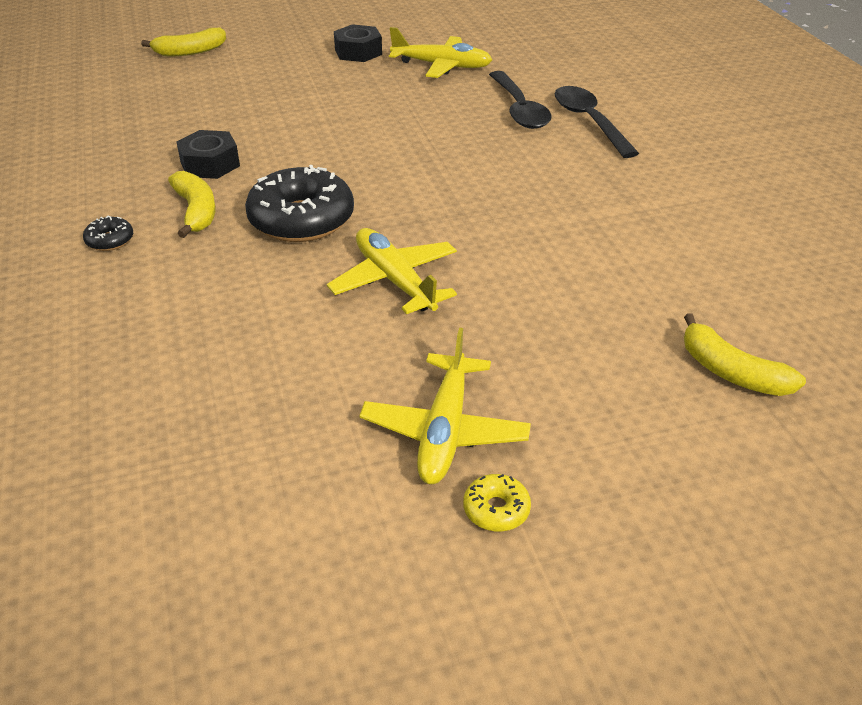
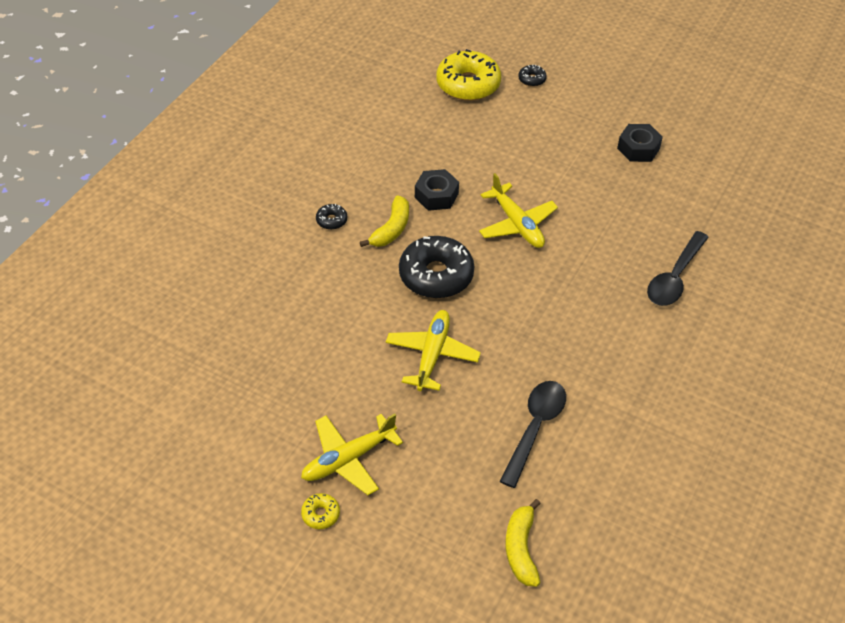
camera: 45 degrees right, 10 degrees up
yellow banana [141,28,226,56] -> black donut [518,64,547,87]
yellow plane [389,27,492,78] -> yellow plane moved to [479,173,558,248]
black spoon [554,86,639,158] -> black spoon moved to [499,381,566,488]
none -> yellow donut [436,49,501,101]

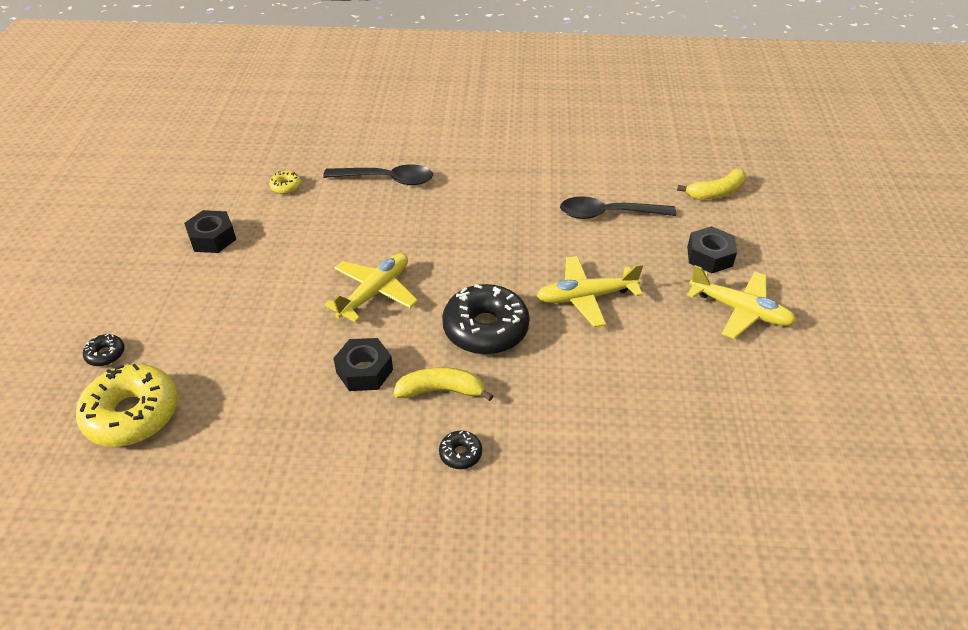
camera: 115 degrees left, 5 degrees down
yellow donut [301,493,340,529] -> yellow donut moved to [269,171,301,194]
none -> black nut [687,226,737,273]

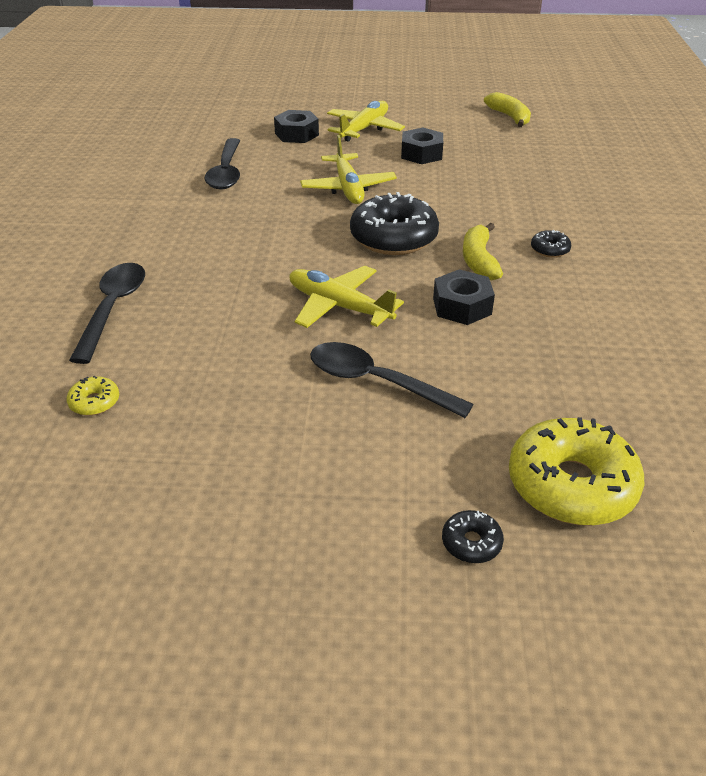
camera: 90 degrees left, 5 degrees down
black nut [184,210,236,253] -> black nut moved to [401,128,443,164]
yellow banana [677,169,746,199] -> yellow banana moved to [484,92,531,127]
none -> black spoon [310,342,474,418]

